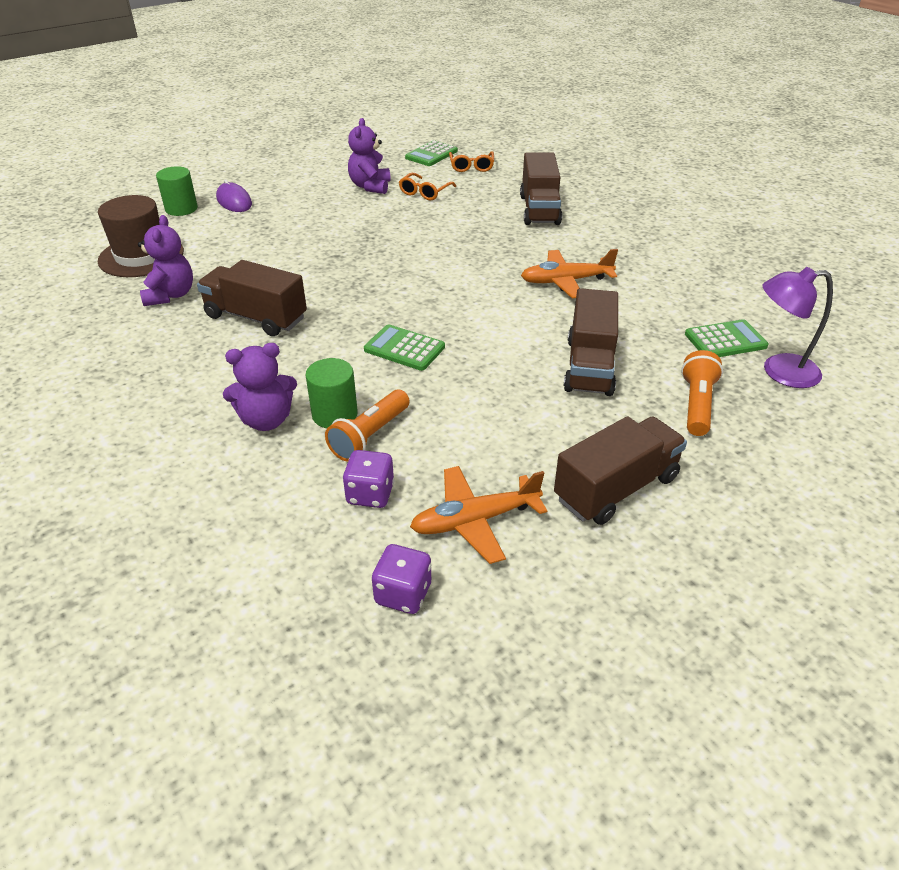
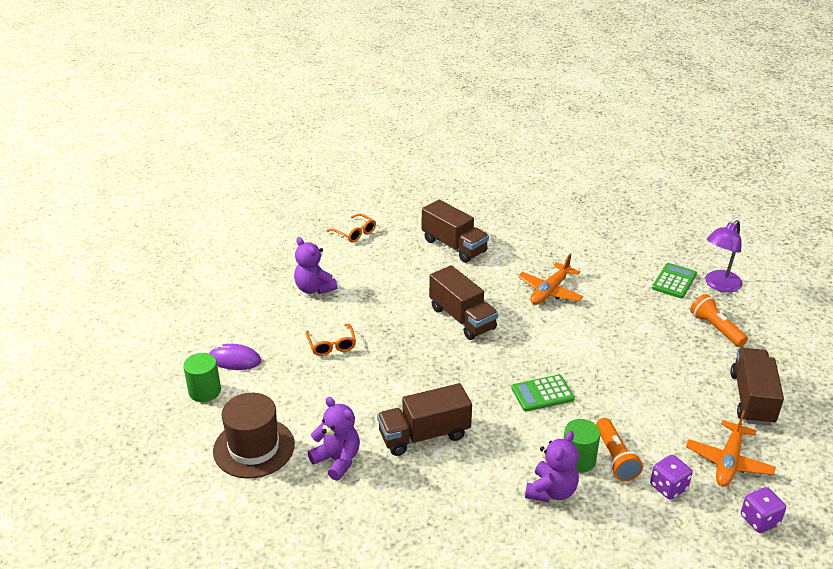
camera: 45 degrees left, 5 degrees down
orange glasses [399,173,456,200] -> orange glasses moved to [306,324,356,356]
green calculator [405,140,458,166] -> none
brown truck [564,288,618,396] -> brown truck moved to [429,265,498,340]

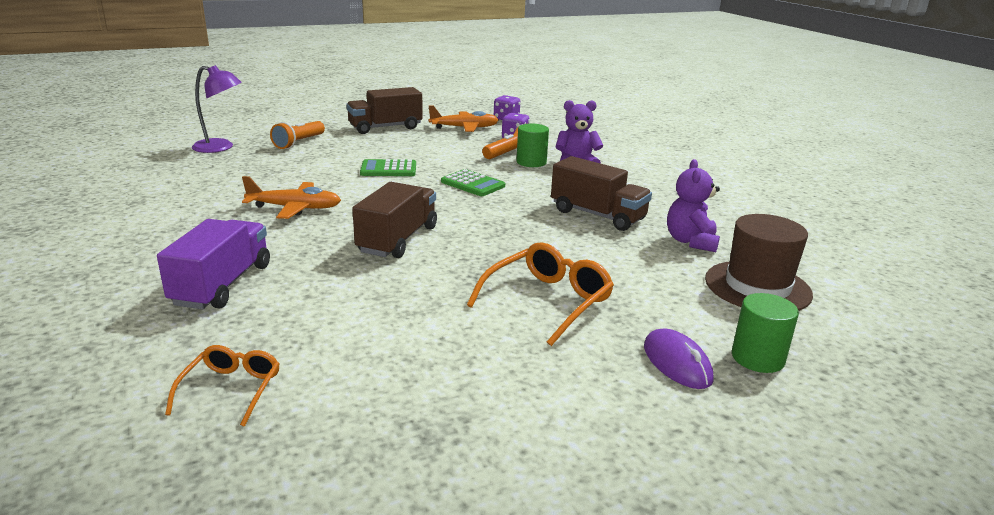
camera: 125 degrees left, 10 degrees down
purple teddy bear [294,237,337,294] -> none
orange glasses [306,324,356,356] -> orange glasses [467,242,614,346], size x1.61
brown truck [422,200,489,263] -> purple truck [157,219,270,309]
green calculator [652,263,697,298] -> green calculator moved to [360,159,416,176]

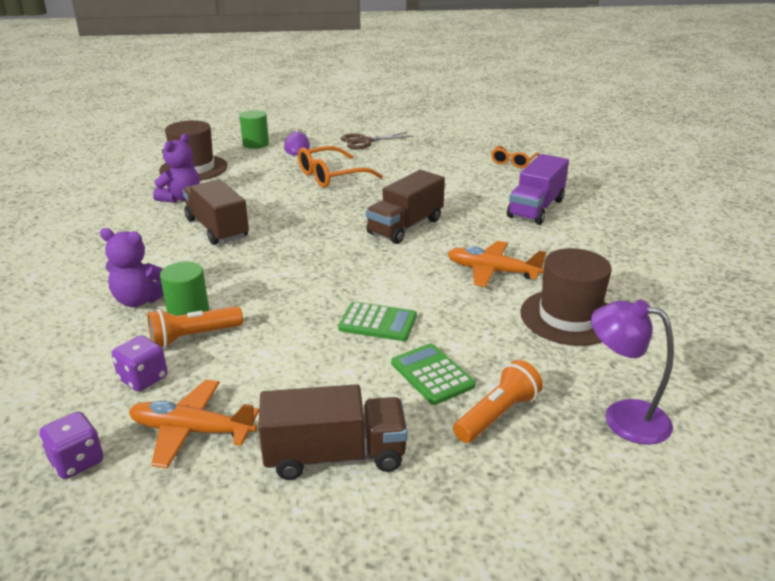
camera: 160 degrees left, 5 degrees up
green calculator [441,169,505,196] -> green calculator moved to [391,343,476,405]
none -> brown scissors [340,132,414,149]
none -> brown hat [520,248,612,346]

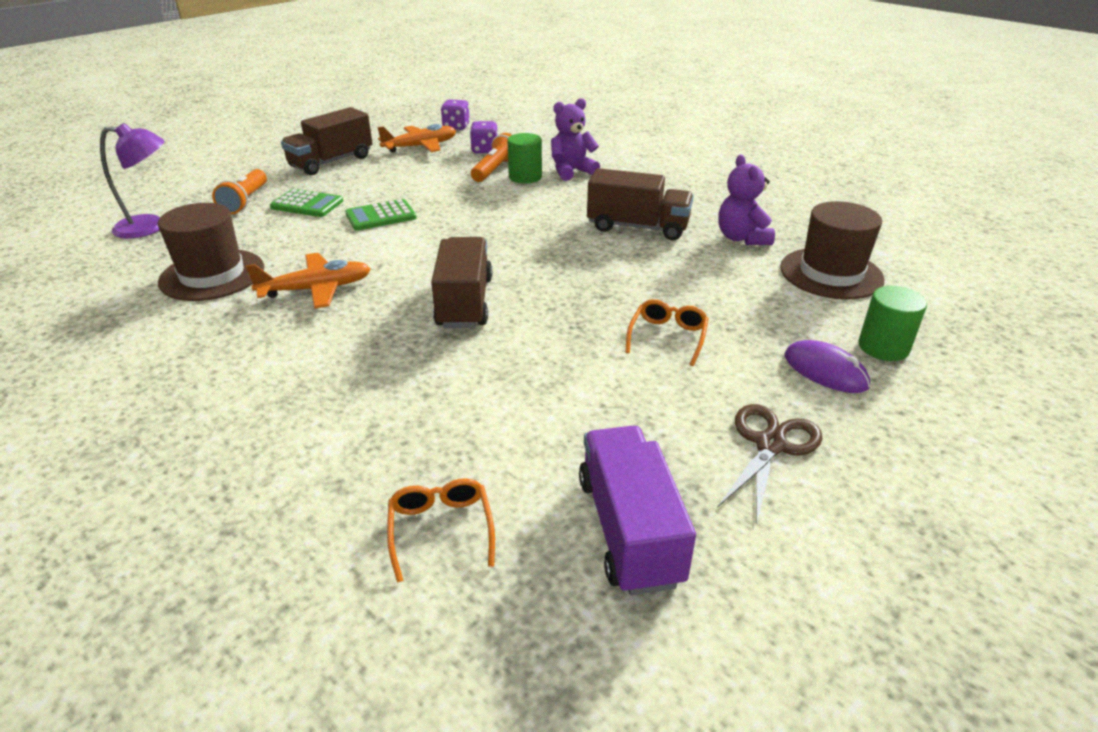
camera: 140 degrees right, 5 degrees up
orange glasses [298,146,383,188] -> orange glasses [625,299,709,366], size x0.62
purple truck [507,154,569,225] -> purple truck moved to [579,426,696,595]

